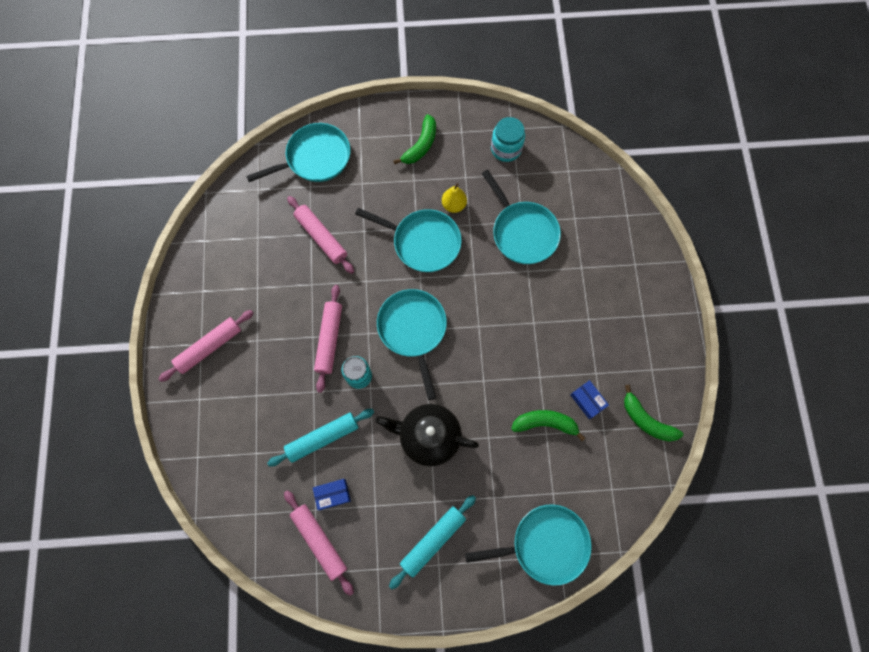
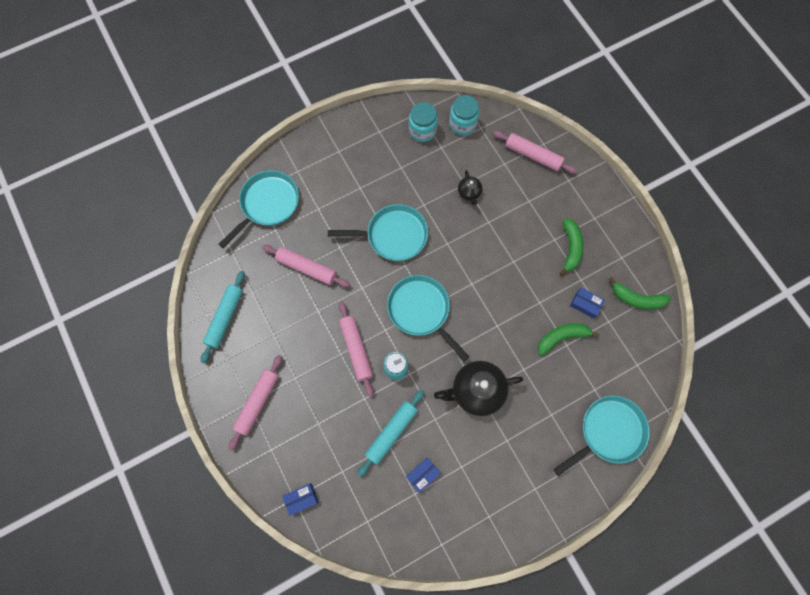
camera: 25 degrees left, 0 degrees up
pink rolling pin [284,490,354,596] -> pink rolling pin moved to [493,131,577,174]
turquoise rolling pin [389,495,476,589] -> turquoise rolling pin moved to [201,271,245,363]
green banana [393,114,436,164] -> green banana moved to [560,218,584,276]
yellow pear [442,183,467,213] -> none
turquoise pan [481,170,561,264] -> black teapot [458,170,482,205]
none -> blue box [282,483,319,516]
none -> turquoise jar [449,95,479,135]

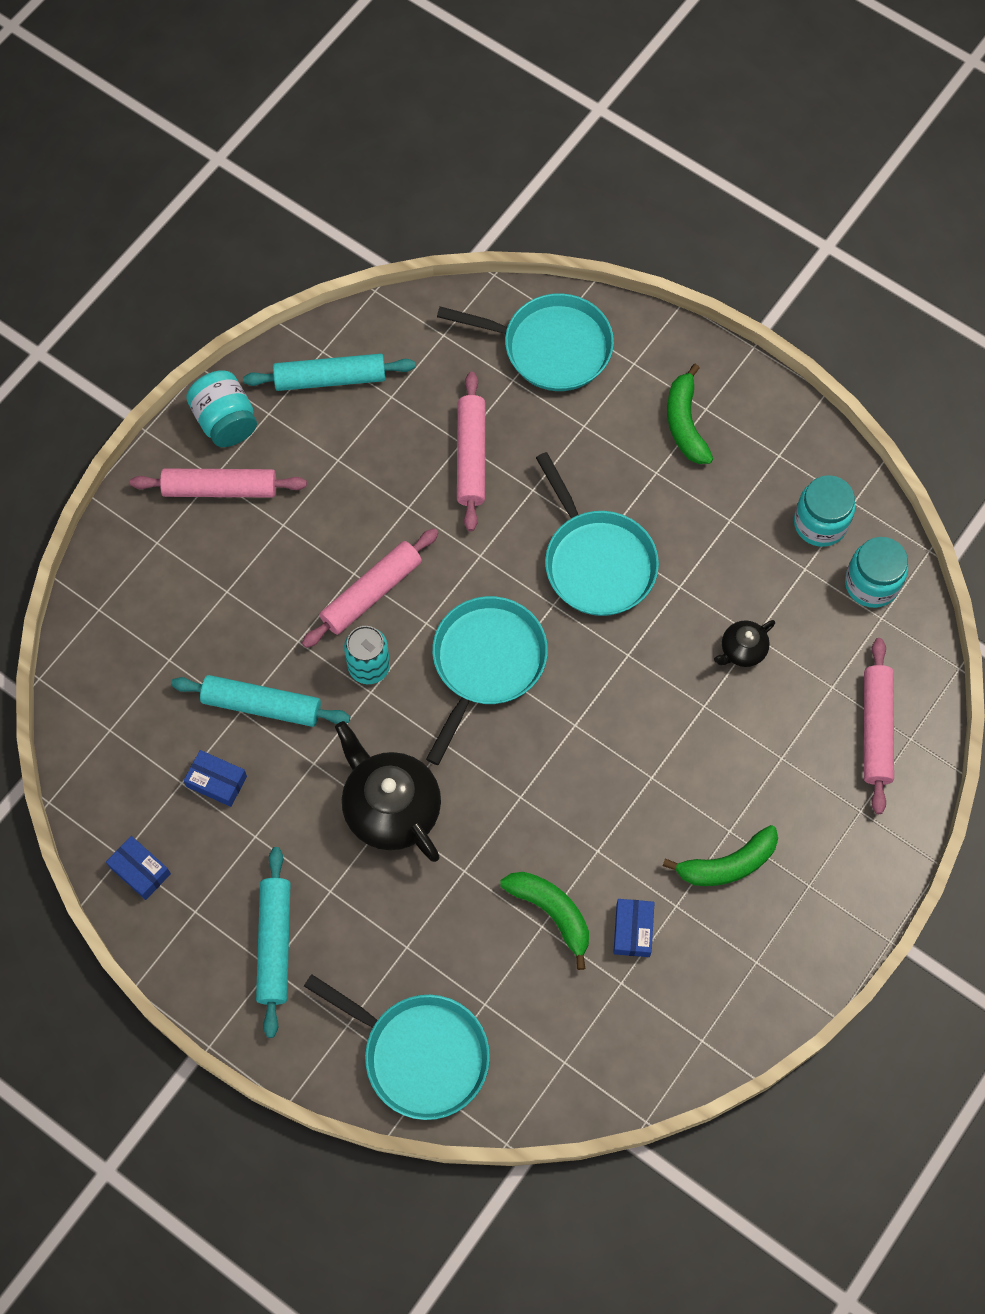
camera: 65 degrees right, 5 degrees down
blue box [282,483,319,516] -> blue box moved to [106,836,171,900]
green banana [609,277,671,309] -> green banana moved to [667,364,713,464]
none -> turquoise jar [186,370,257,447]
none -> turquoise rolling pin [256,847,291,1038]

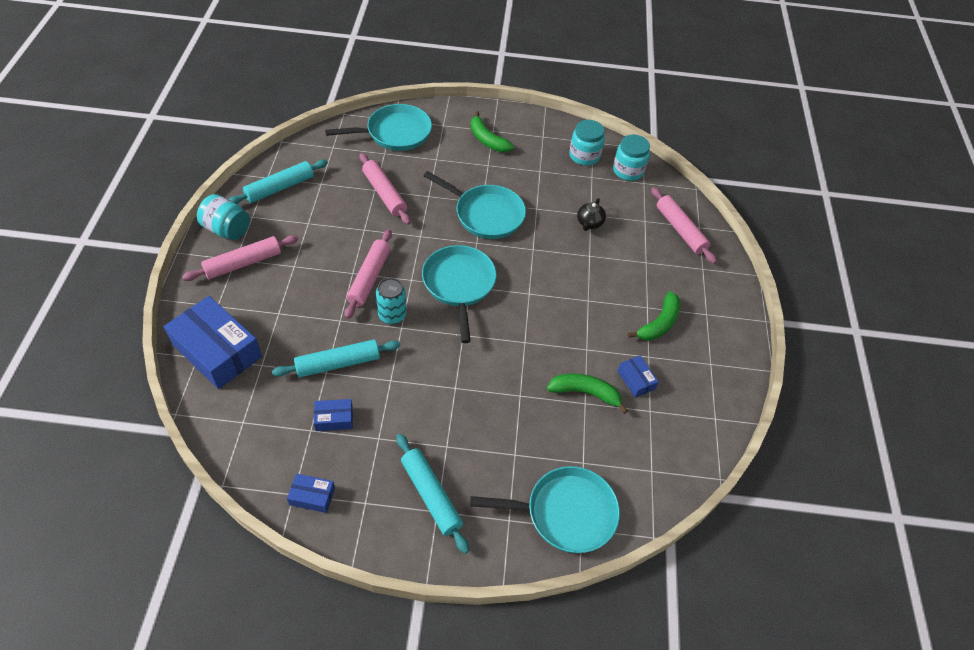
camera: 35 degrees left, 15 degrees down
black teapot [335,721,441,862] -> none
none -> blue box [164,296,262,389]

